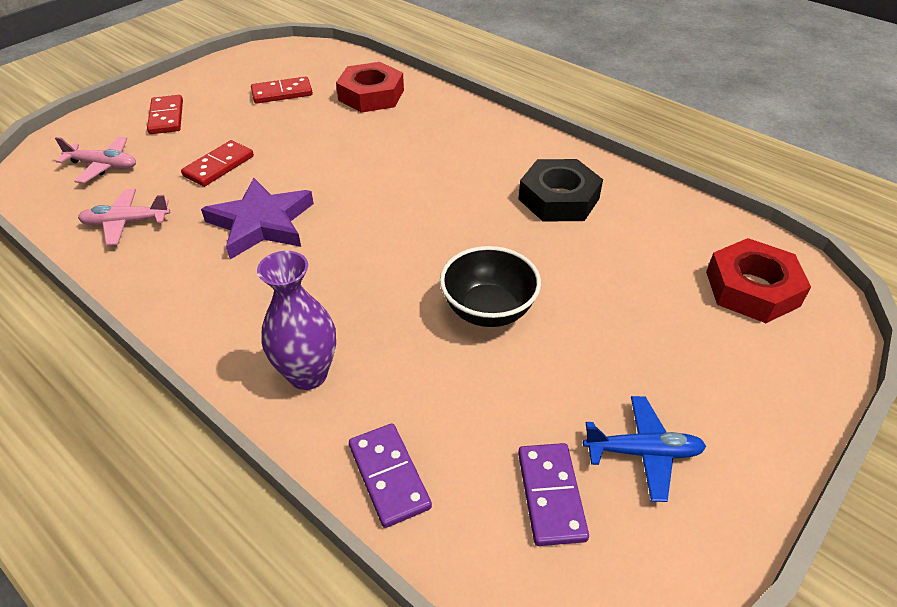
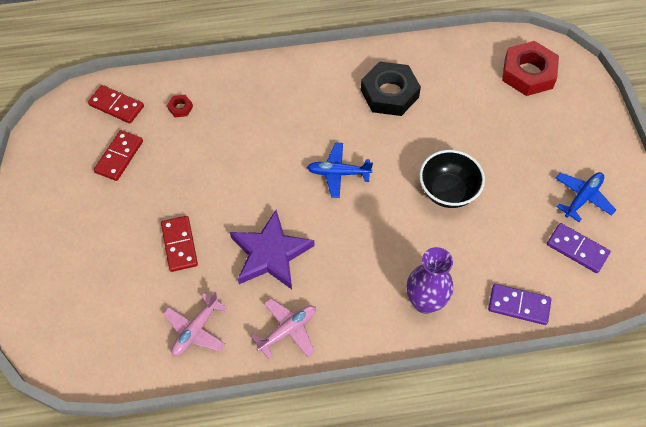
camera: 50 degrees left, 15 degrees up
pink plane [55,136,136,183] -> pink plane moved to [251,299,316,359]
red domino [147,95,183,134] -> red domino moved to [88,85,144,123]
red nut [336,62,404,113] -> red nut [167,95,193,117], size x0.42
none -> blue plane [307,143,373,198]

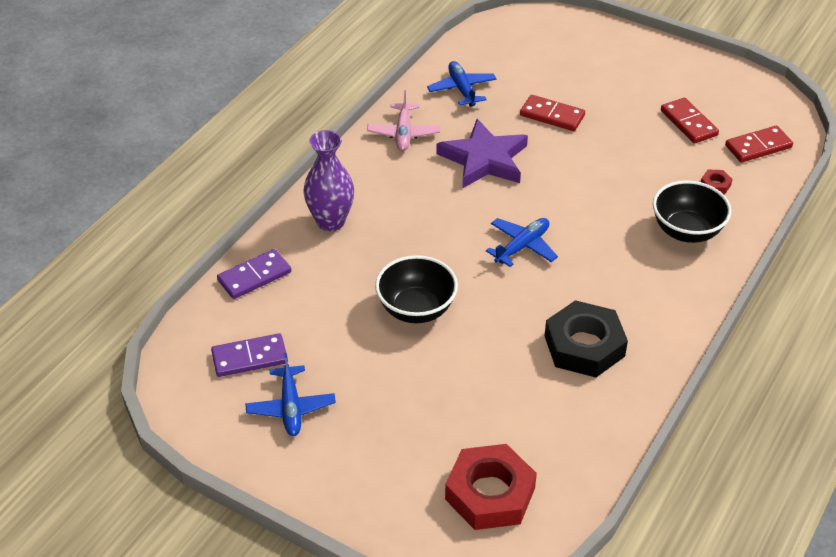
camera: 130 degrees right, 15 degrees down
pink plane [163,292,227,356] -> blue plane [427,61,496,107]
none -> black bowl [653,180,731,243]

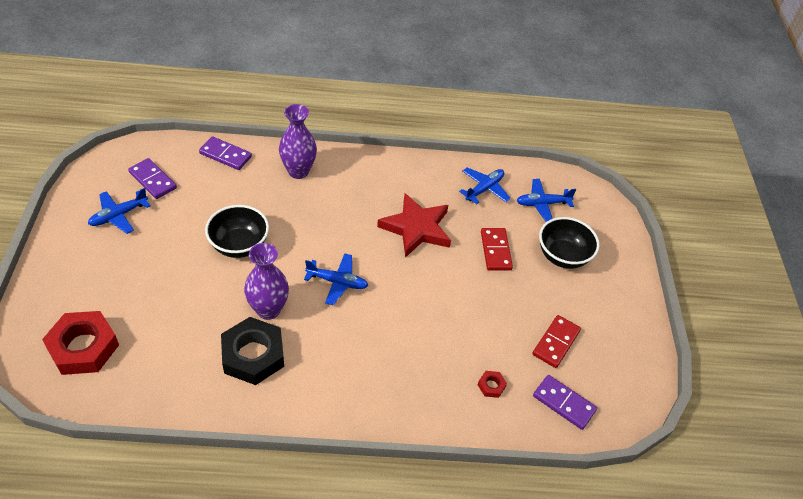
camera: 55 degrees right, 5 degrees up
pink plane [367,90,440,151] -> none
purple star [436,119,528,189] -> red star [377,193,451,258]
black bowl [653,180,731,243] -> black bowl moved to [539,217,600,269]
red domino [725,126,793,163] -> purple domino [533,375,597,430]
none -> purple vase [244,243,289,320]
none -> blue plane [516,179,576,222]

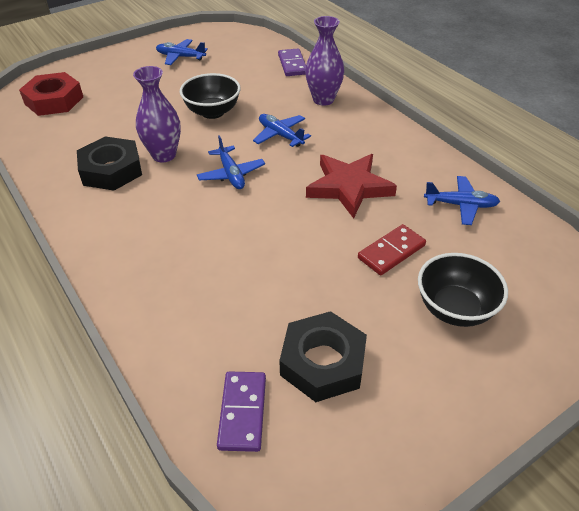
camera: 60 degrees right, 5 degrees down
purple domino [128,158,177,199] -> none
red nut [478,371,507,398] -> none
blue plane [516,179,576,222] -> blue plane moved to [253,114,311,147]
red domino [532,315,581,368] -> black nut [279,311,367,402]

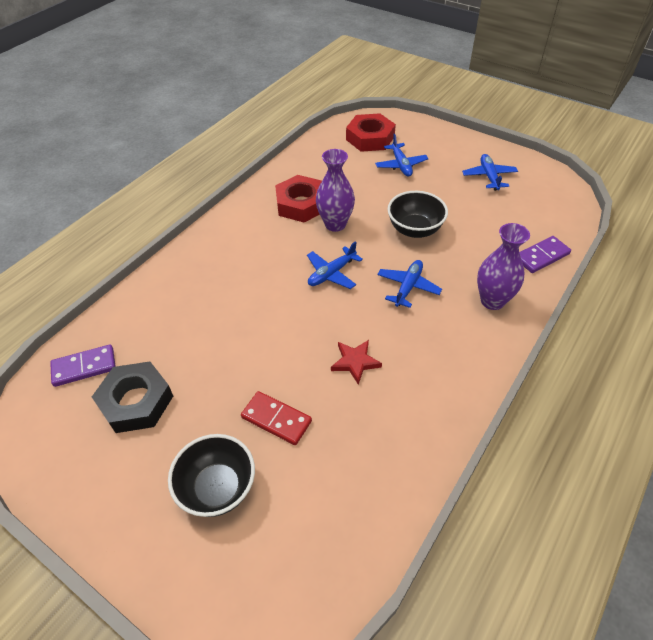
camera: 70 degrees right, 5 degrees up
black nut [77,136,142,191] -> red nut [275,175,322,223]
red star [306,154,397,219] -> red star [331,340,382,385], size x0.56
blue plane [424,176,500,225] -> blue plane moved to [375,134,429,177]

